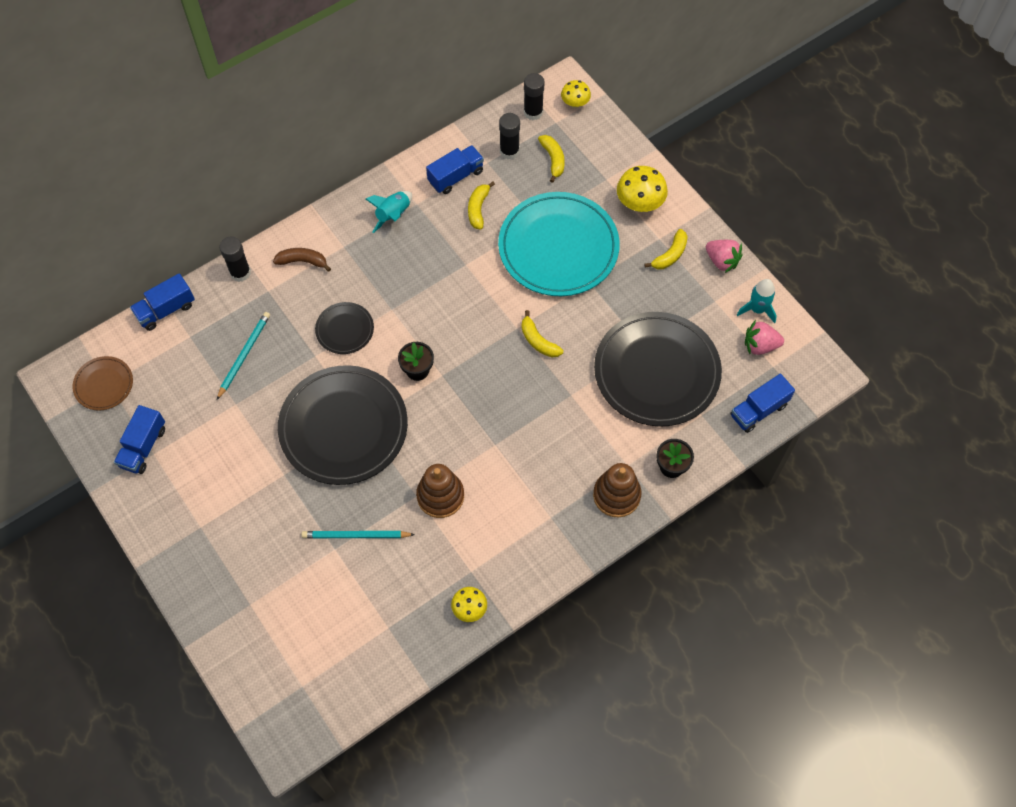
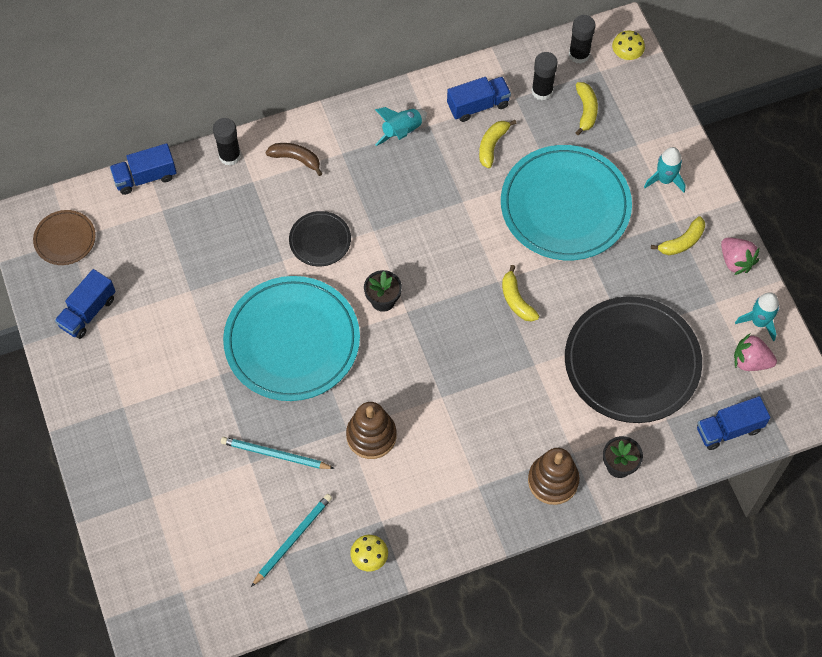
camera: 15 degrees right, 0 degrees up
turquoise pencil [217,312,270,400] -> turquoise pencil moved to [251,494,332,587]
black plate [278,365,408,485] -> turquoise plate [223,276,360,401]
yellow mushroom [617,166,668,212] -> turquoise rocket [644,147,686,192]

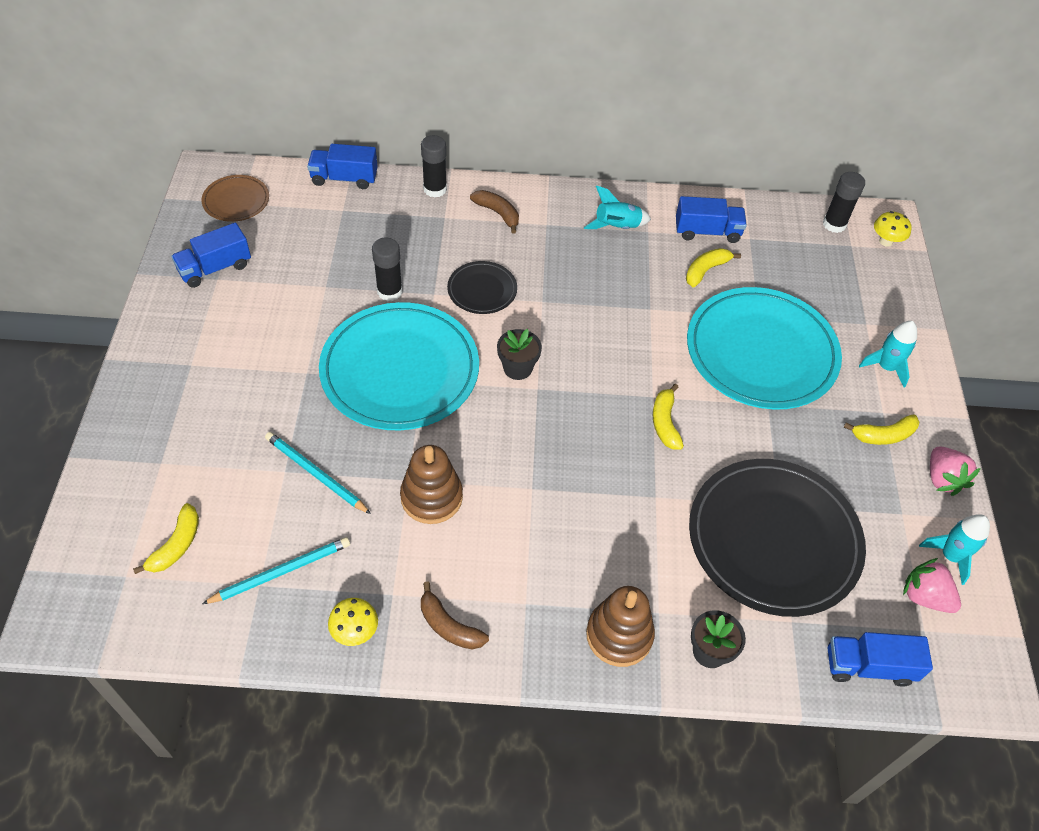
camera: 20 degrees right, 10 degrees down
black glue stick [532,52,558,100] -> black glue stick moved to [372,238,403,301]
yellow banana [575,82,598,135] -> yellow banana moved to [133,503,199,574]
none -> brown banana [421,582,489,649]

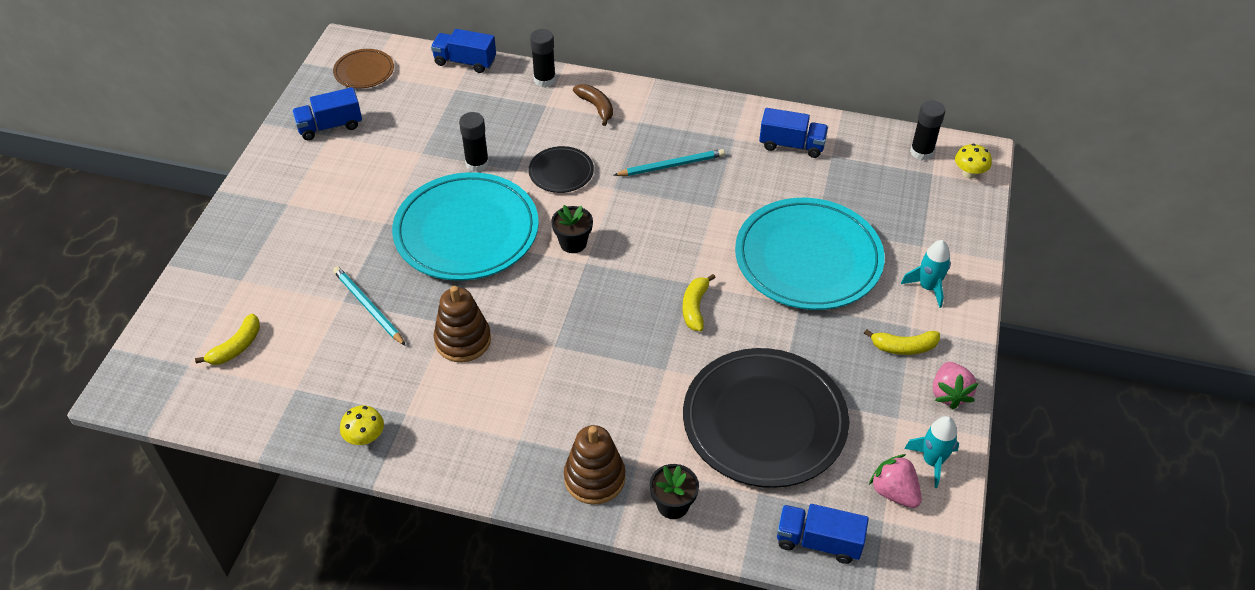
camera: 15 degrees right, 5 degrees down
turquoise pencil [202,537,350,604] -> turquoise pencil moved to [614,149,725,176]
brown banana [421,582,489,649] -> none
turquoise rocket [584,186,651,229] -> none
yellow banana [686,248,741,287] -> none

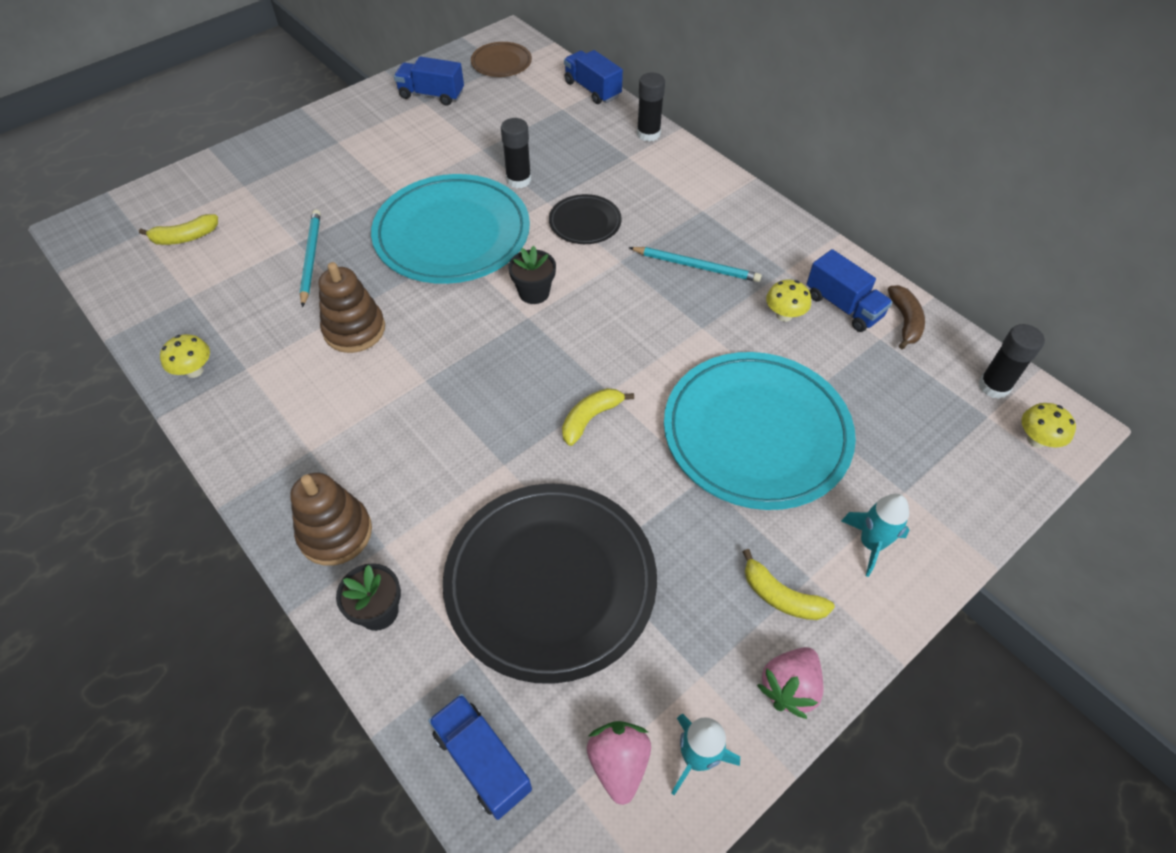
camera: 35 degrees right, 5 degrees up
brown banana [573,84,613,126] -> brown banana moved to [888,285,925,349]
none -> yellow mushroom [766,280,811,322]

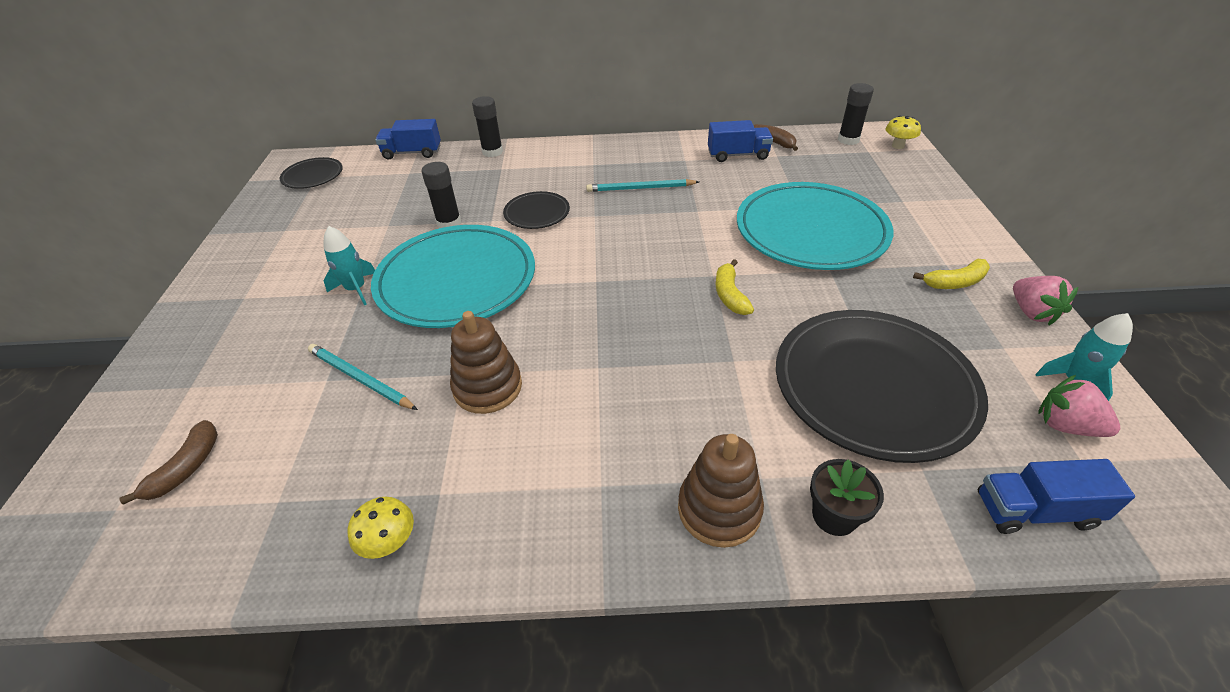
camera: 50 degrees left, 10 degrees down
yellow banana [139,214,218,245] -> brown banana [120,420,218,504]
blue truck [394,57,464,106] -> none
brown plate [471,42,532,77] -> black plate [280,157,343,189]
black flower pot [508,246,556,304] -> none
turquoise pencil [629,247,762,282] -> turquoise pencil turned 150 degrees counterclockwise [586,179,699,192]
yellow mushroom [766,280,811,322] -> none
turquoise rocket [841,494,909,577] -> turquoise rocket moved to [324,226,375,305]

